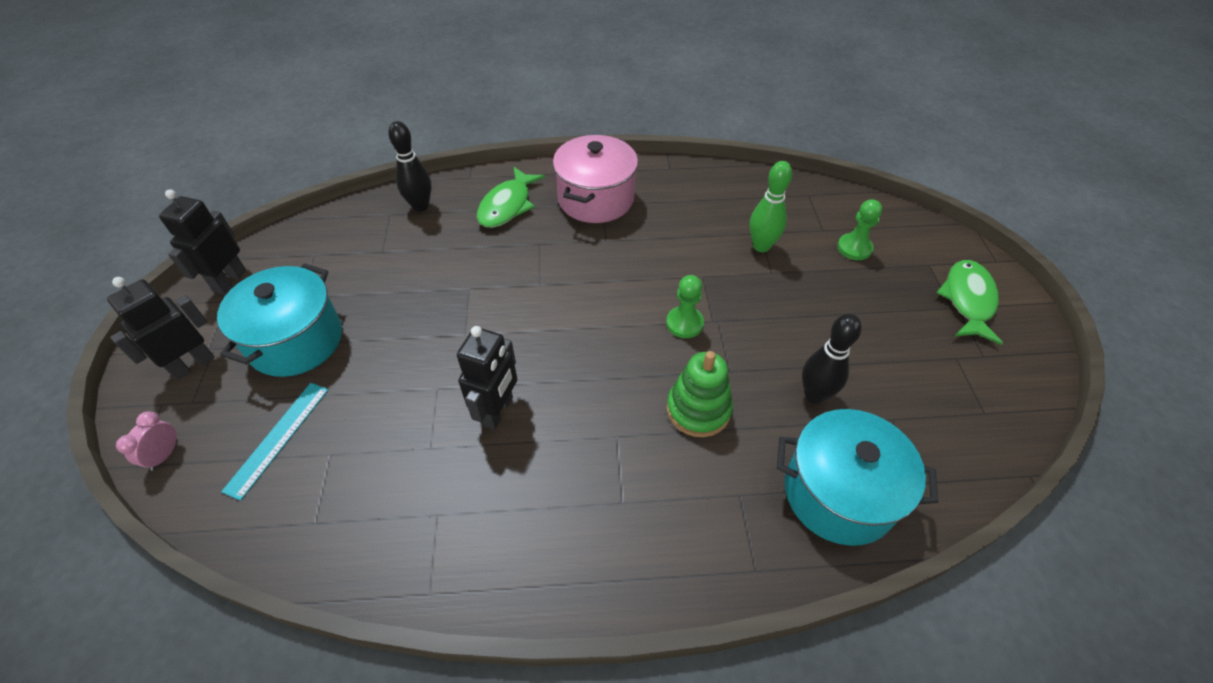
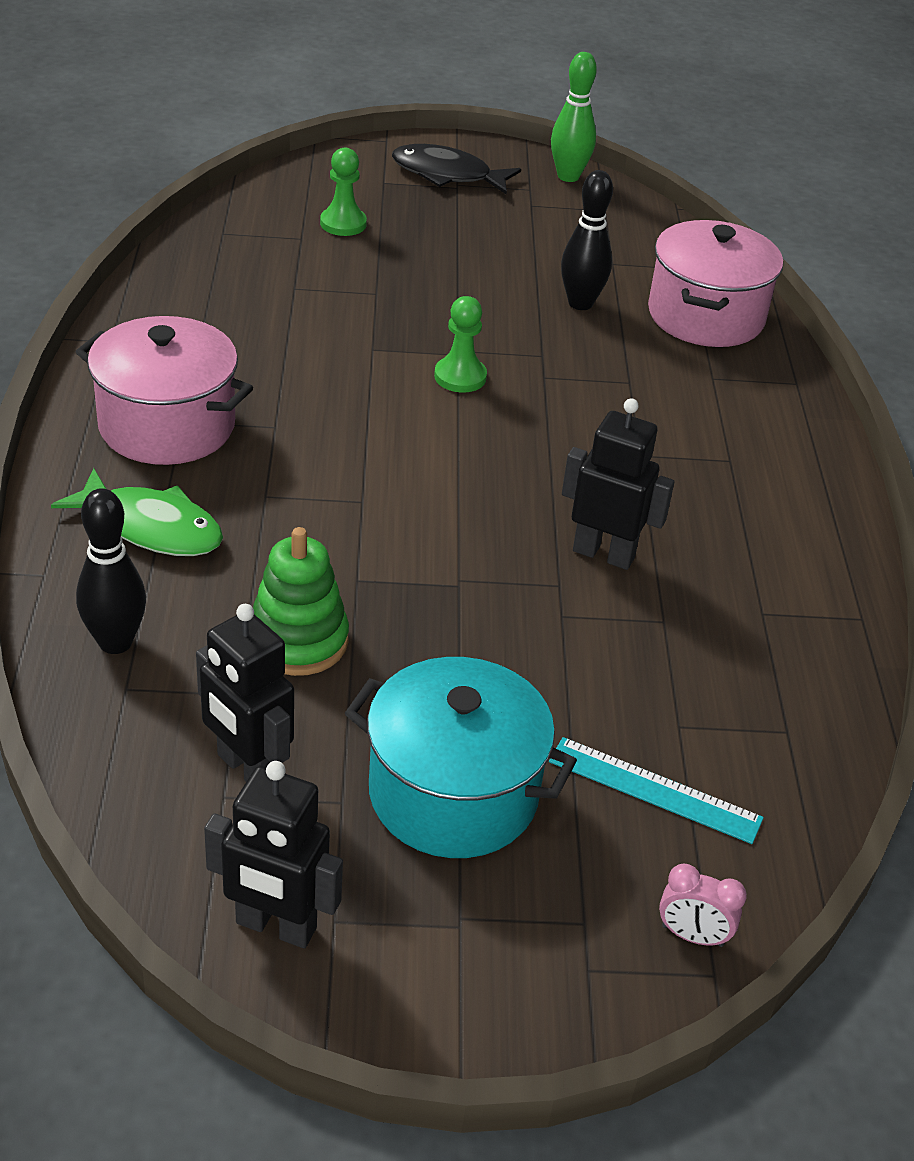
camera: 90 degrees left, 10 degrees down
black robot [107,277,215,381] -> black robot moved to [196,604,294,782]
green stacking toy [667,351,733,437] -> green stacking toy moved to [253,527,349,676]
green bowling pin [749,161,792,252] -> green bowling pin moved to [551,52,597,182]
turquoise pot [777,409,938,546] -> pink pot [648,220,783,347]
green fish [937,260,1003,345] -> black fish [392,144,521,195]

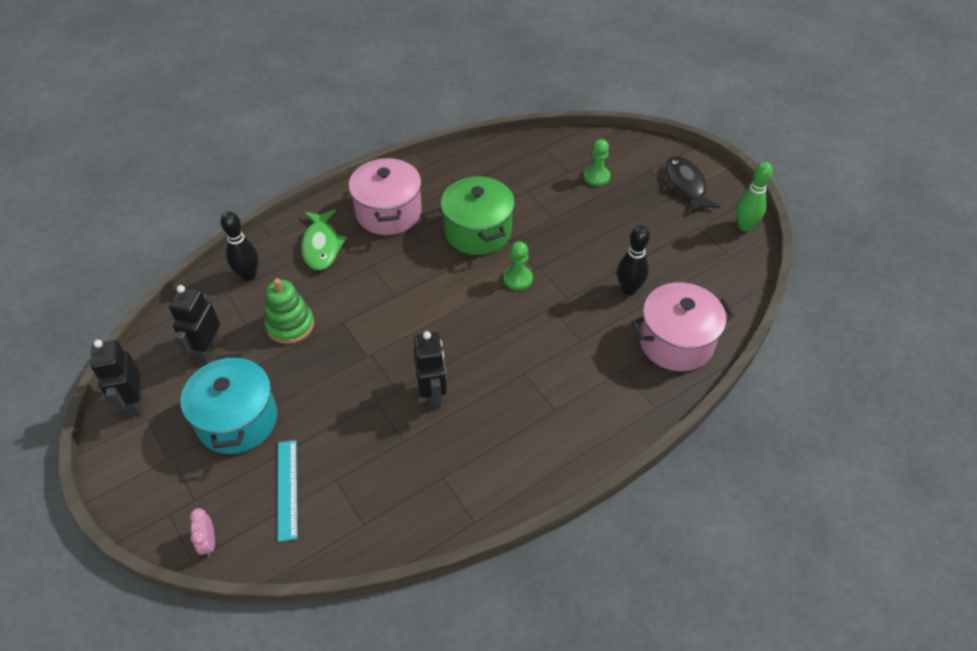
camera: 60 degrees right, 10 degrees up
none -> green pot [441,175,515,255]

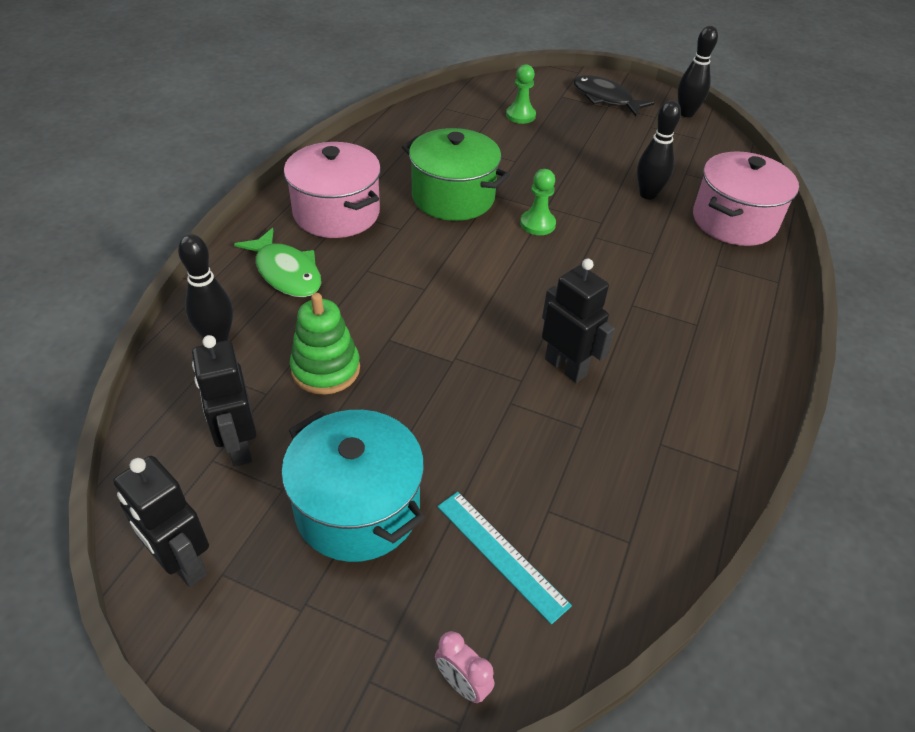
camera: 35 degrees left, 5 degrees down
green bowling pin [736,162,773,231] -> black bowling pin [678,26,718,117]

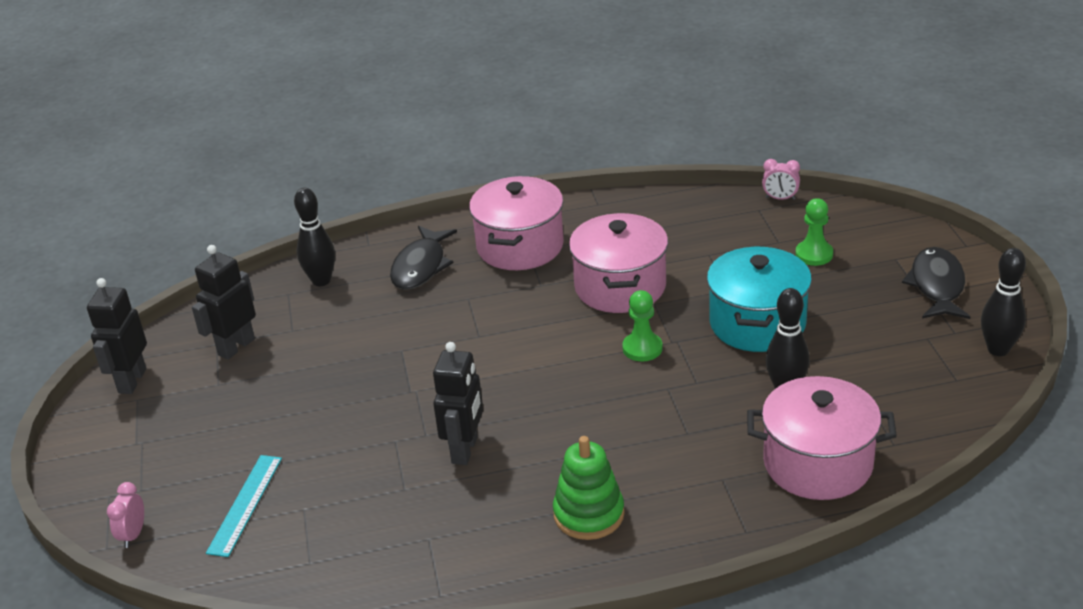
camera: 60 degrees right, 10 degrees down
green fish [234,228,321,297] -> black fish [390,226,457,290]
turquoise pot [281,410,425,562] -> turquoise pot moved to [707,246,812,352]
green stacking toy [290,293,360,394] -> green stacking toy moved to [553,436,625,540]
green pot [402,128,510,221] -> pink pot [569,213,668,313]
none -> pink clock [762,159,800,200]

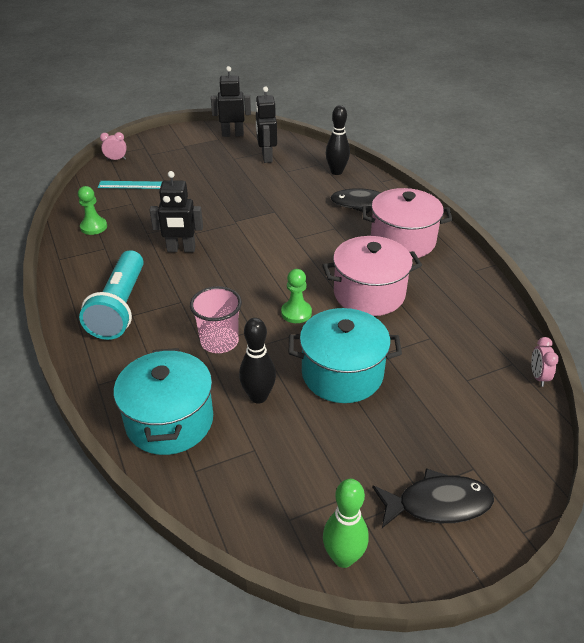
camera: 75 degrees right, 5 degrees up
black robot [192,245,256,360] -> black robot turned 120 degrees counterclockwise [255,86,277,163]
green stacking toy [553,436,625,540] -> turquoise flashlight [79,250,144,340]
pink pot [747,376,897,500] -> turquoise pot [114,348,213,455]
green pawn [795,198,833,266] -> green pawn moved to [78,186,107,235]
black bowling pin [981,248,1026,356] -> green bowling pin [323,479,369,568]
none -> pink cup [190,286,242,353]

